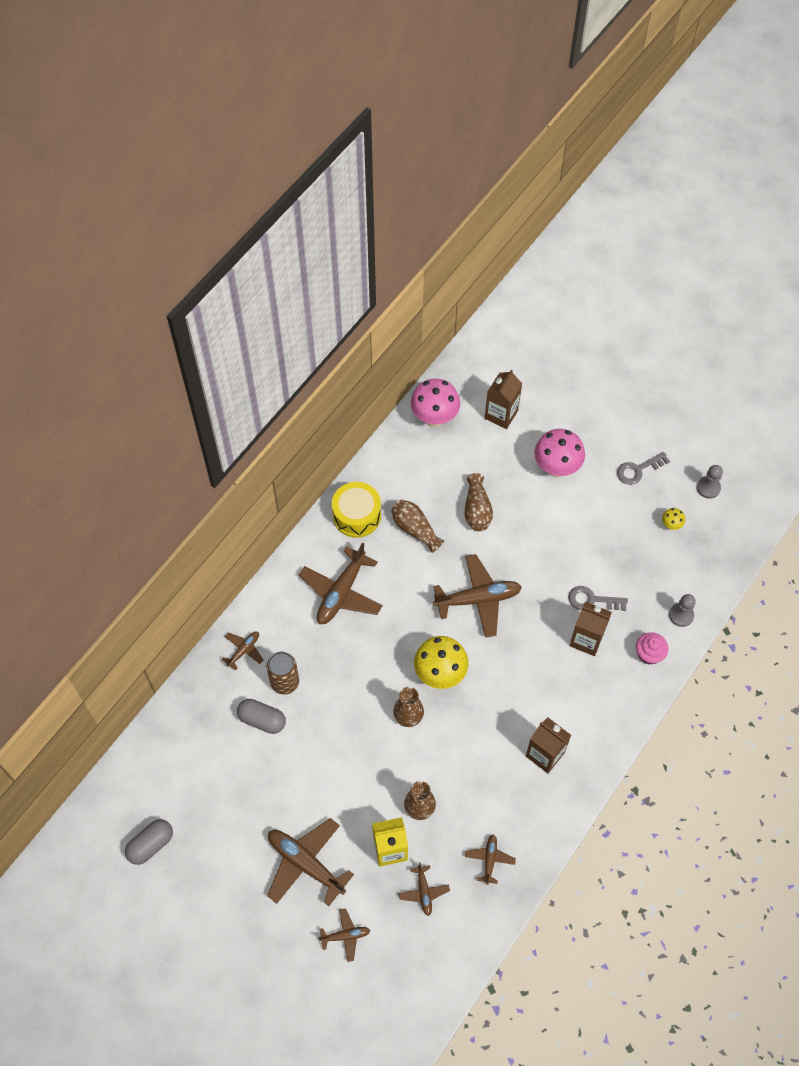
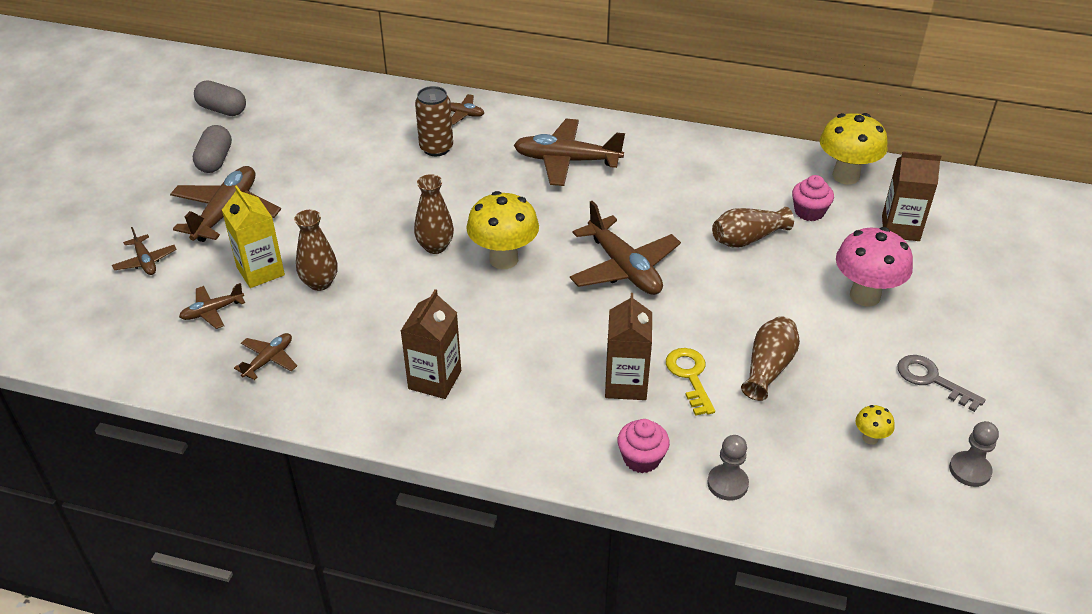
camera: 70 degrees right, 20 degrees down
grey capsule [237,699,286,734] -> grey capsule moved to [193,125,232,173]
yellow drum [332,482,381,538] -> none
brown vase [391,500,444,553] -> brown vase moved to [741,316,800,401]
pink mushroom [411,379,460,427] -> yellow mushroom [820,113,888,185]
brown plane [465,834,516,885] -> brown plane turned 45 degrees counterclockwise [234,333,297,380]
grey key [568,586,628,611] -> yellow key [666,348,715,416]
none -> pink cupcake [792,175,834,221]

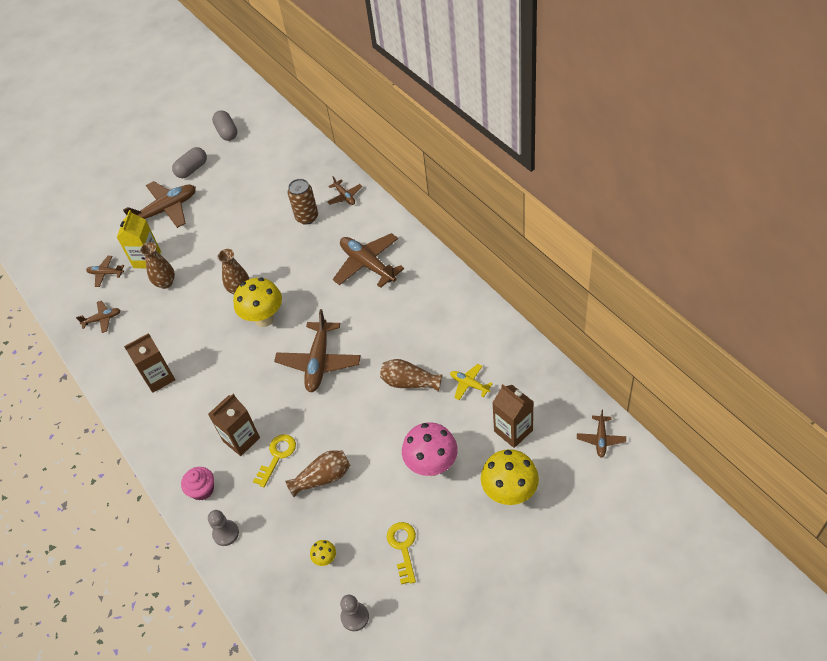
camera: 45 degrees right, 10 degrees up
brown plane [112,227,177,275] -> brown plane moved to [577,409,626,458]
pink cupcake [792,175,834,221] -> yellow plane [450,364,493,400]
yellow mushroom [820,113,888,185] -> yellow mushroom moved to [481,449,539,505]
grey key [897,355,986,412] -> yellow key [387,522,416,585]

